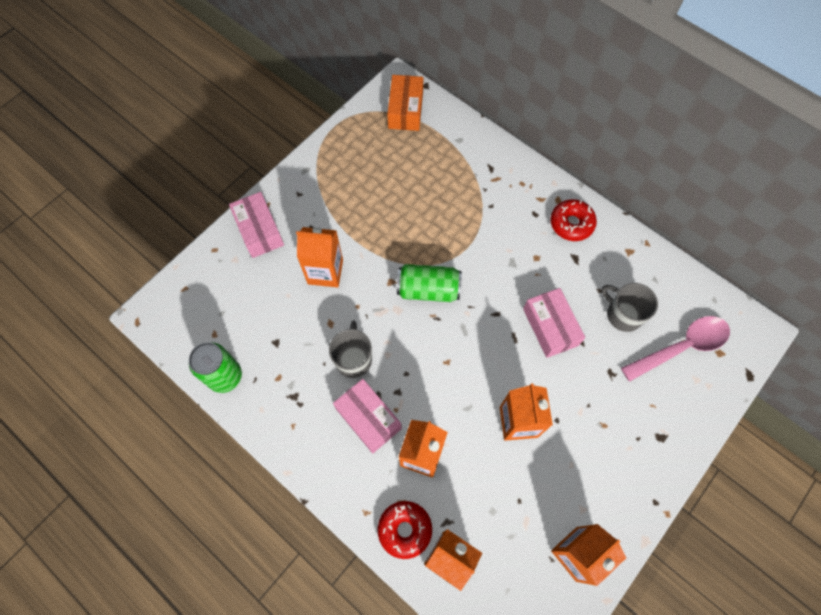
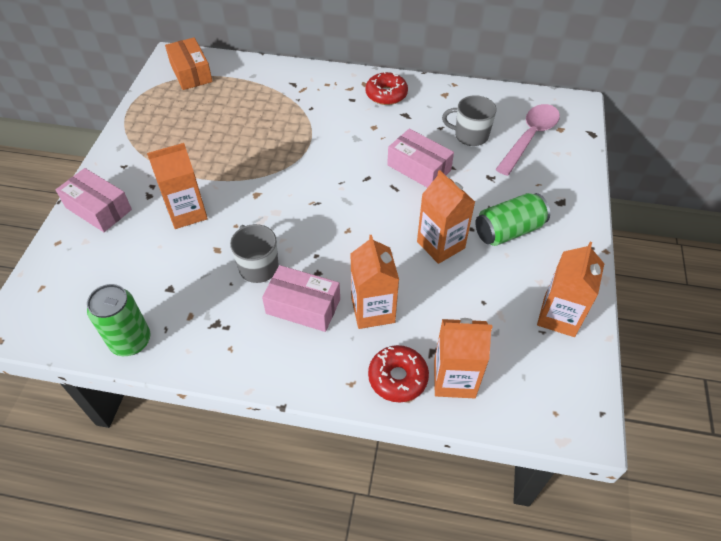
camera: 30 degrees left, 15 degrees down
green can [397,264,462,302] -> green can moved to [475,193,550,246]

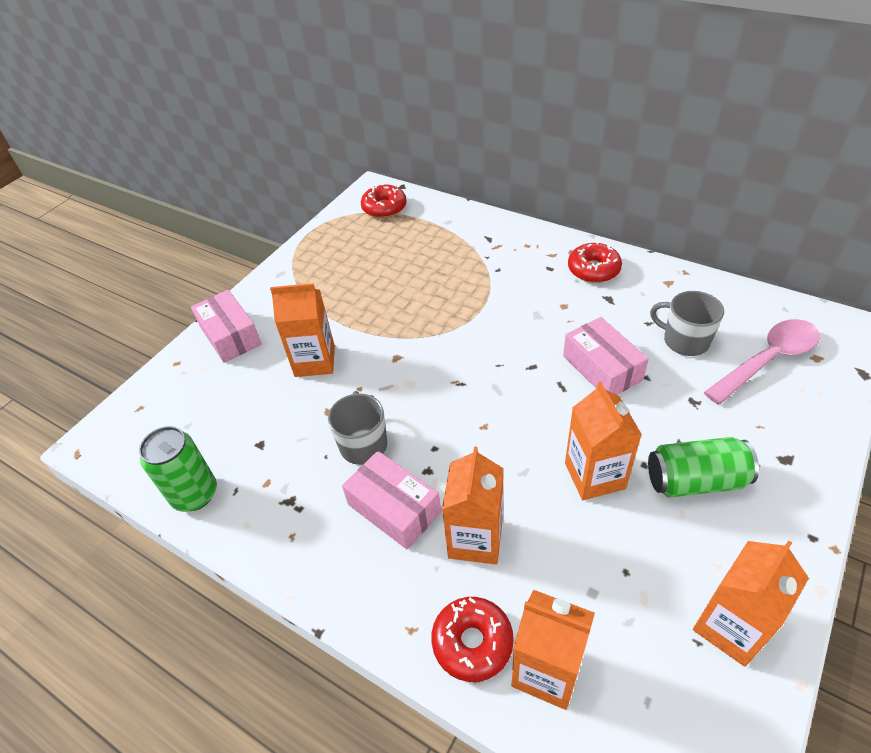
camera: 25 degrees right, 5 degrees down
orange box [165,37,213,90] -> red donut [361,183,407,218]

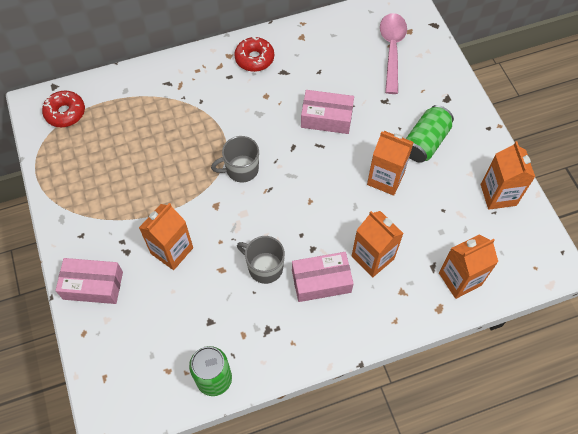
camera: 55 degrees left, 15 degrees up
red donut [431,597,514,682] -> none
grey mug [650,291,724,356] -> grey mug moved to [211,136,259,182]

